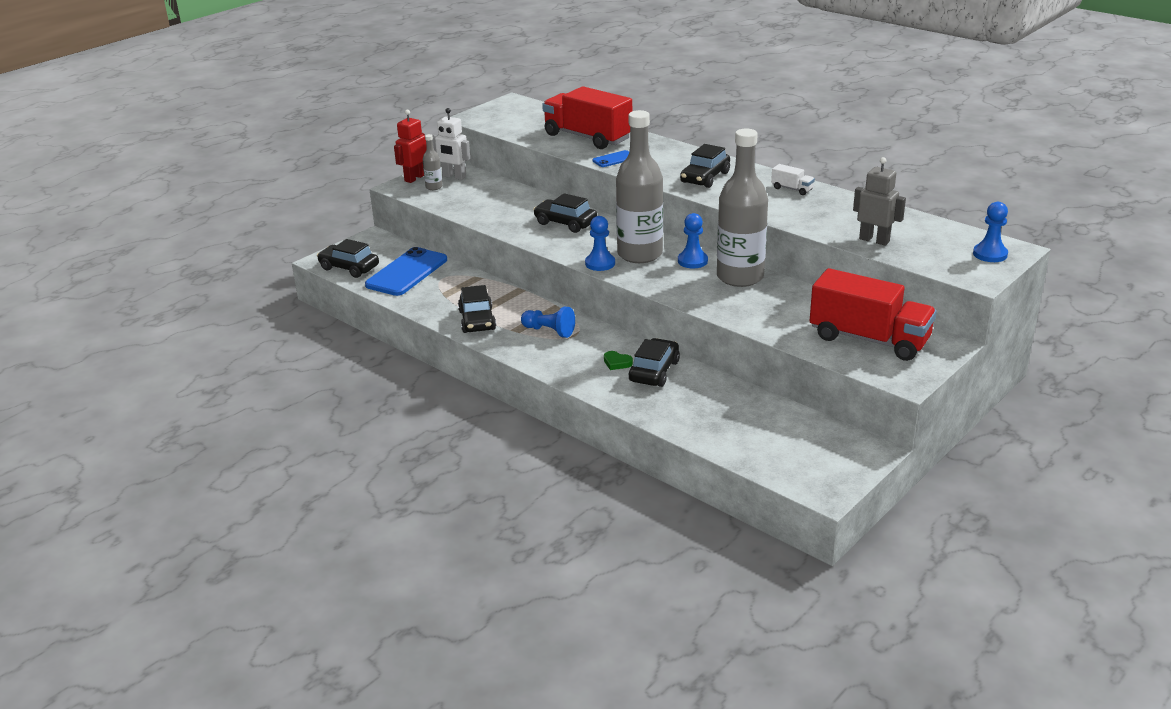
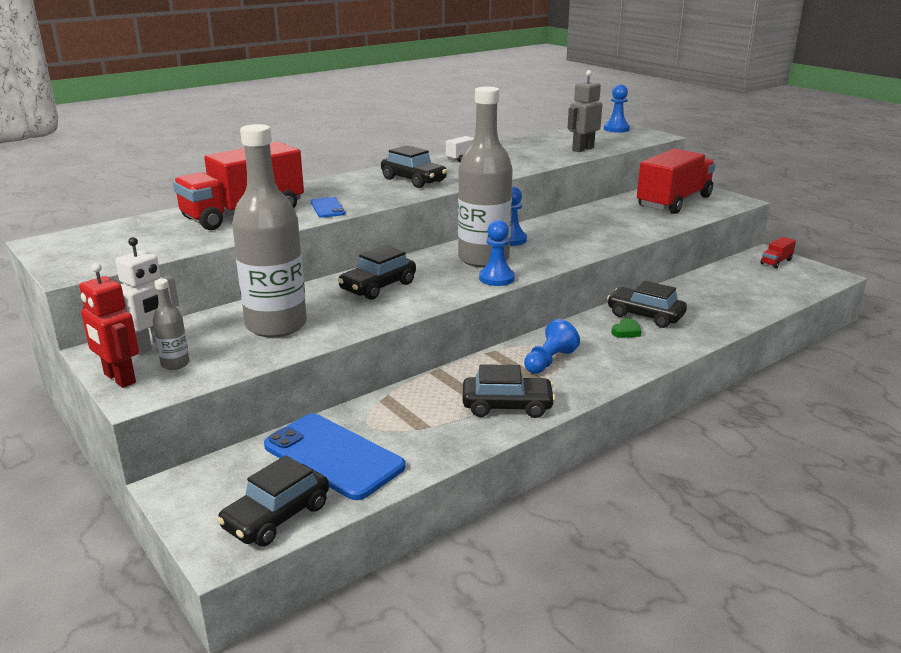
camera: 80 degrees left, 5 degrees down
grey bottle [717,128,768,287] -> grey bottle moved to [232,124,307,338]
none -> red truck [760,237,796,268]

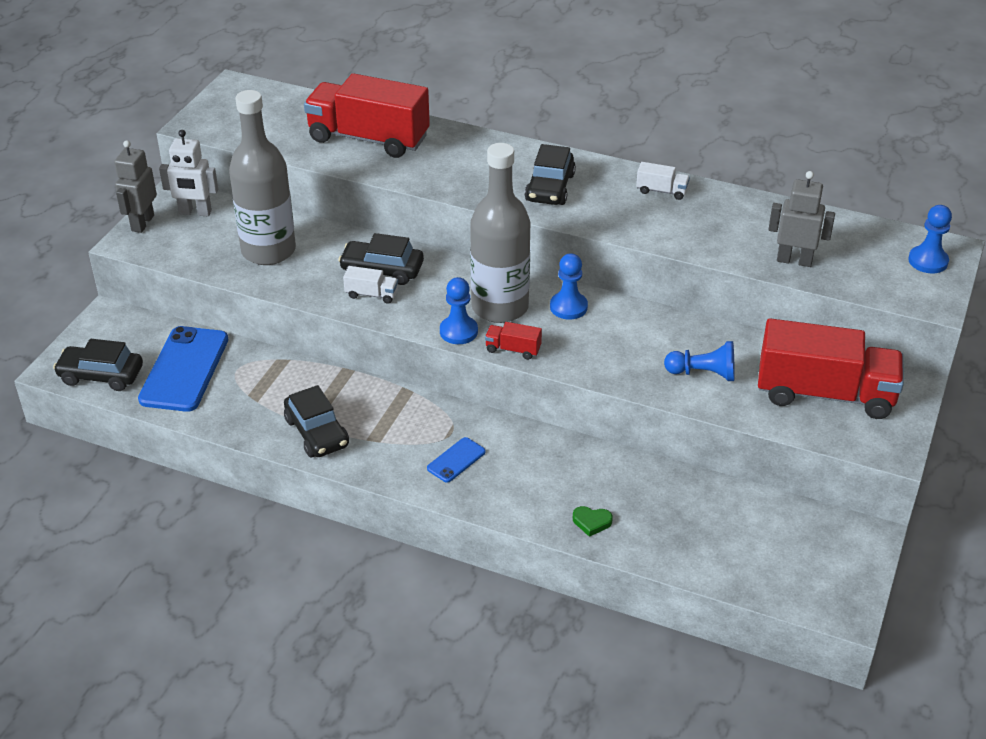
camera: 60 degrees right, 15 degrees up
red robot [79,263,139,388] -> grey robot [114,140,157,233]
grey bottle [153,279,190,370] -> none
blue phone [311,197,345,218] -> blue phone moved to [427,437,486,483]
blue pawn [524,319,580,374] -> blue pawn moved to [664,341,735,381]
black car [607,281,687,328] -> none
green heart [611,318,642,338] -> green heart moved to [573,506,613,537]
red truck [760,237,796,268] -> red truck moved to [485,322,542,360]
none -> white truck [343,266,398,304]

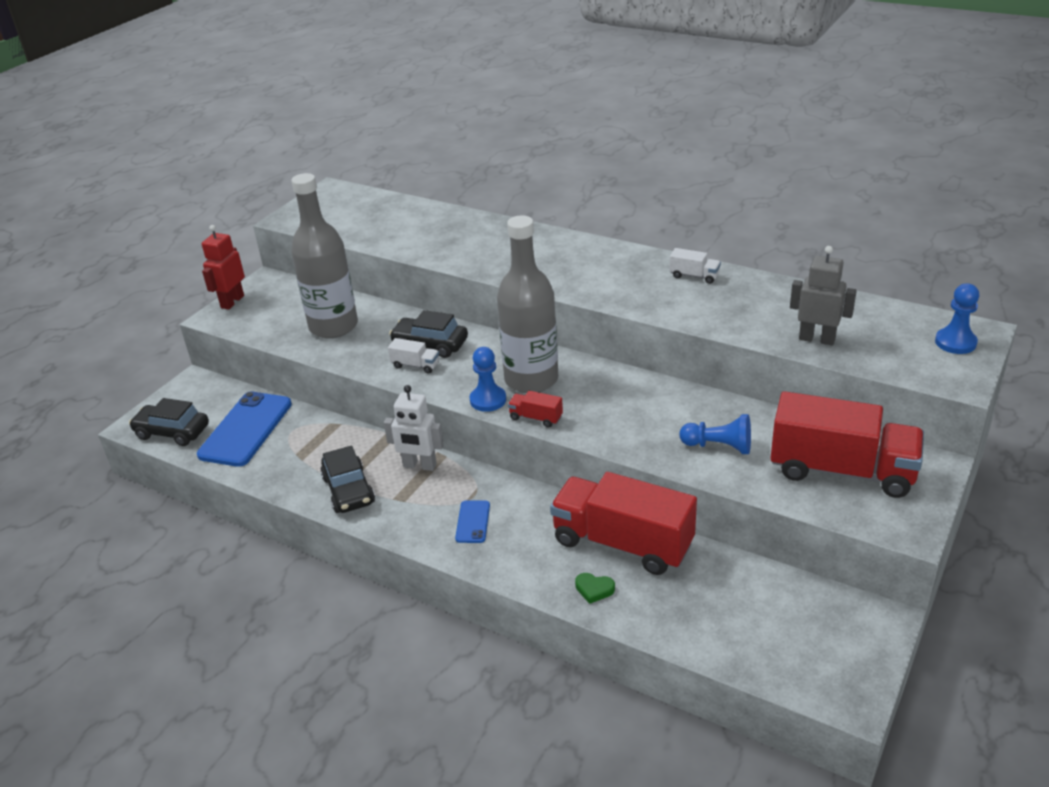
camera: 10 degrees right, 5 degrees down
grey robot [114,140,157,233] -> red robot [202,225,245,310]
white robot [159,130,218,216] -> white robot moved to [384,385,444,471]
red truck [304,73,430,158] -> red truck moved to [550,472,697,575]
blue phone [427,437,486,483] -> blue phone turned 45 degrees counterclockwise [455,500,490,543]
black car [525,144,576,205] -> none
blue pawn [550,253,588,319] -> none

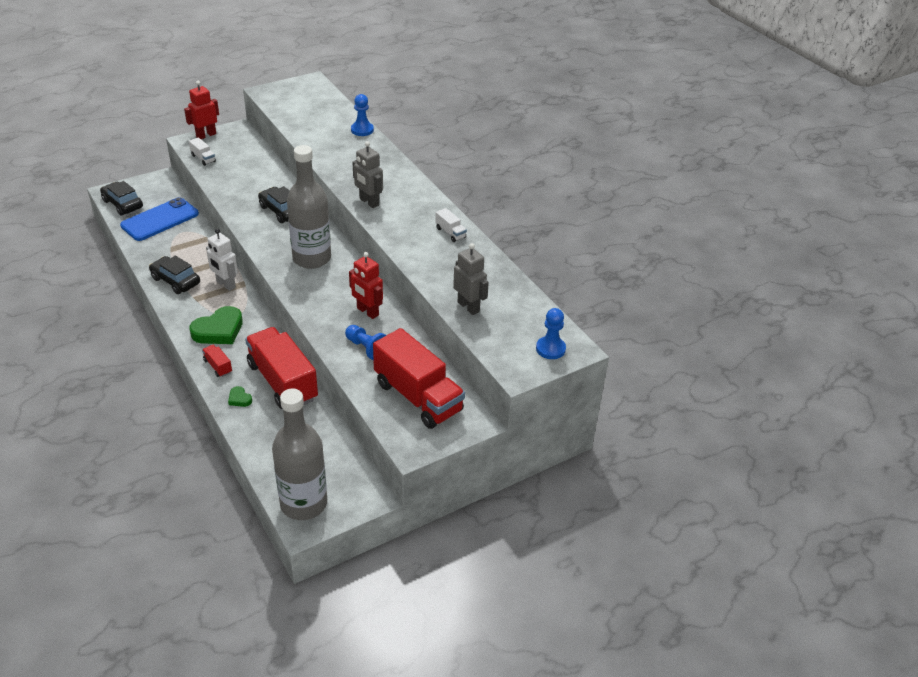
camera: 25 degrees right, 5 degrees up
grey bottle [291,173,358,338] -> grey bottle moved to [272,389,327,520]
black car [320,445,375,513] -> black car turned 120 degrees clockwise [149,256,200,294]
white truck [388,338,439,374] -> white truck moved to [189,137,216,166]
blue phone [455,500,490,543] -> green heart [189,306,243,344]
blue pawn [470,347,506,412] -> blue pawn moved to [351,94,374,136]
red truck [508,391,563,428] -> red truck moved to [202,345,232,377]
none -> red robot [349,252,383,319]
none -> grey robot [352,141,383,208]

